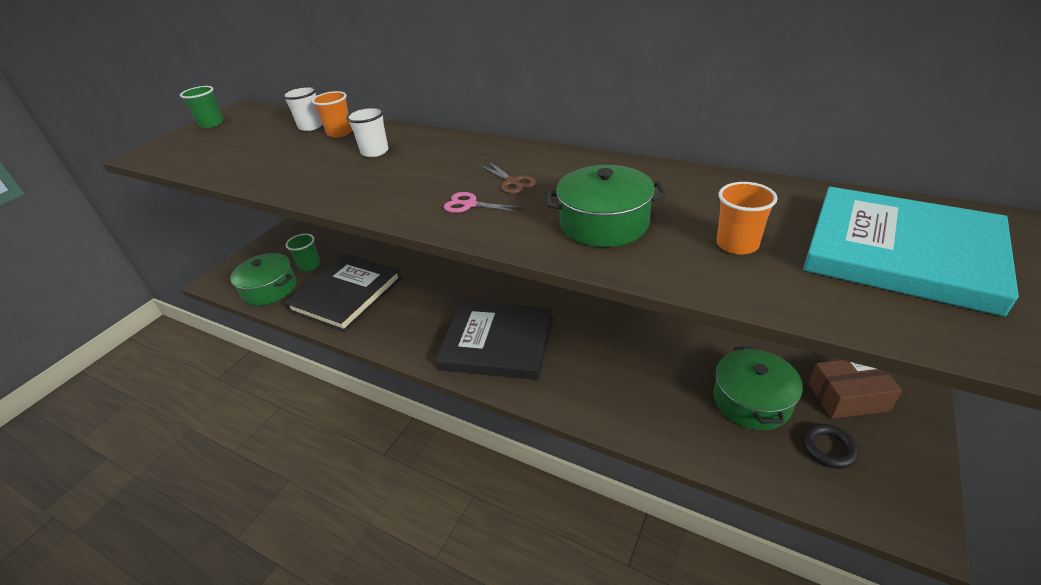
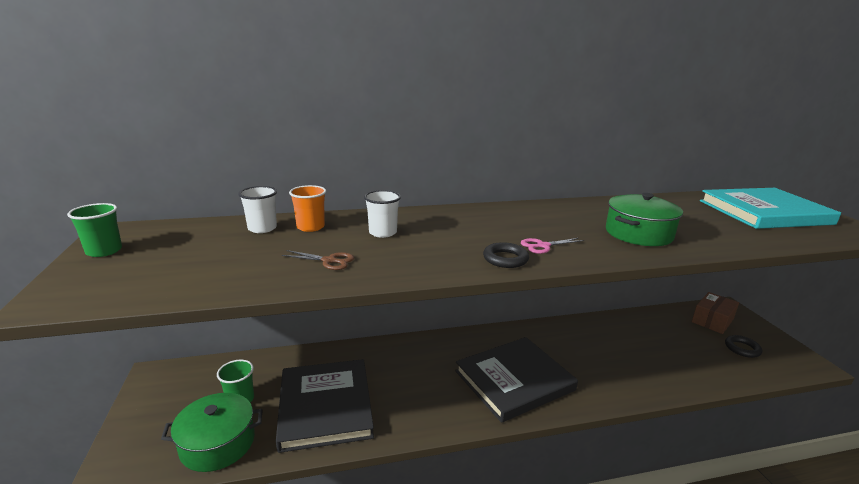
camera: 45 degrees left, 15 degrees down
brown scissors [482,162,536,194] -> brown scissors moved to [282,250,354,270]
green pot [713,347,803,430] -> none
orange cup [717,182,777,255] -> none
none -> black ring [483,242,529,268]

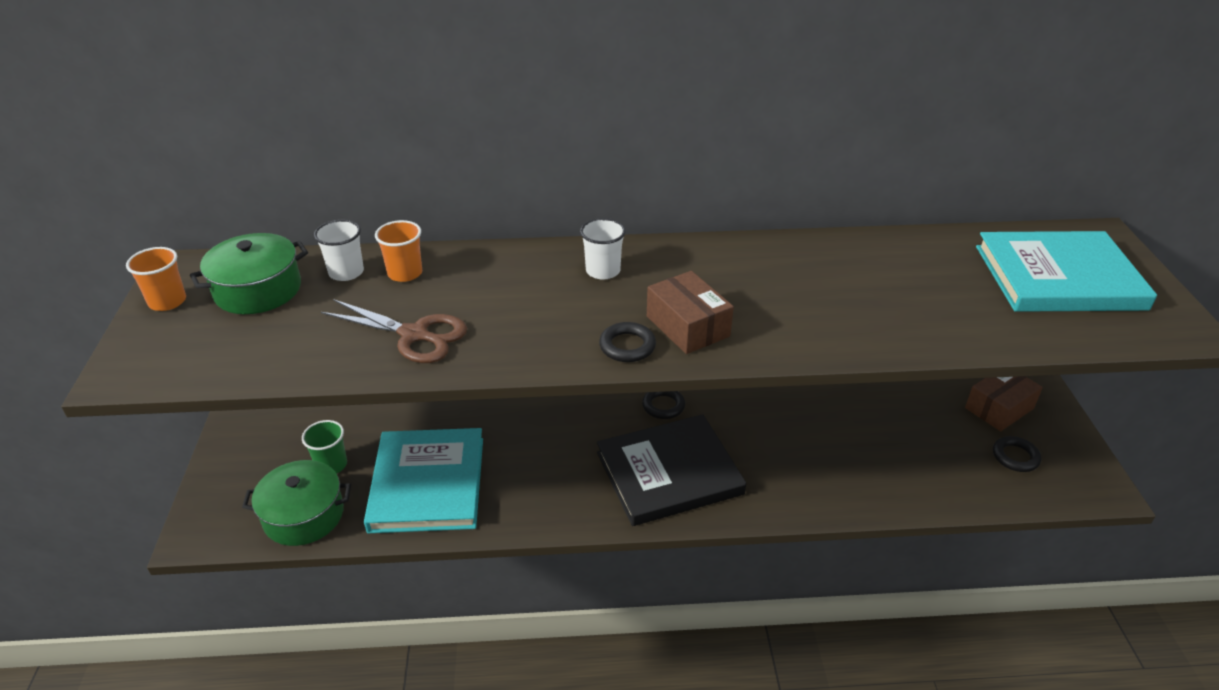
camera: 10 degrees right, 15 degrees up
green cup [67,203,122,257] -> orange cup [126,247,186,311]
black book [276,359,374,453] -> turquoise book [364,428,483,533]
brown scissors [282,250,354,270] -> brown scissors [321,299,467,363], size x1.78
white cup [364,190,401,238] -> white cup moved to [580,218,626,280]
pink scissors [521,238,584,254] -> brown box [647,271,734,354]
green pot [606,193,683,246] -> green pot moved to [190,233,308,314]
none -> black ring [642,391,685,419]

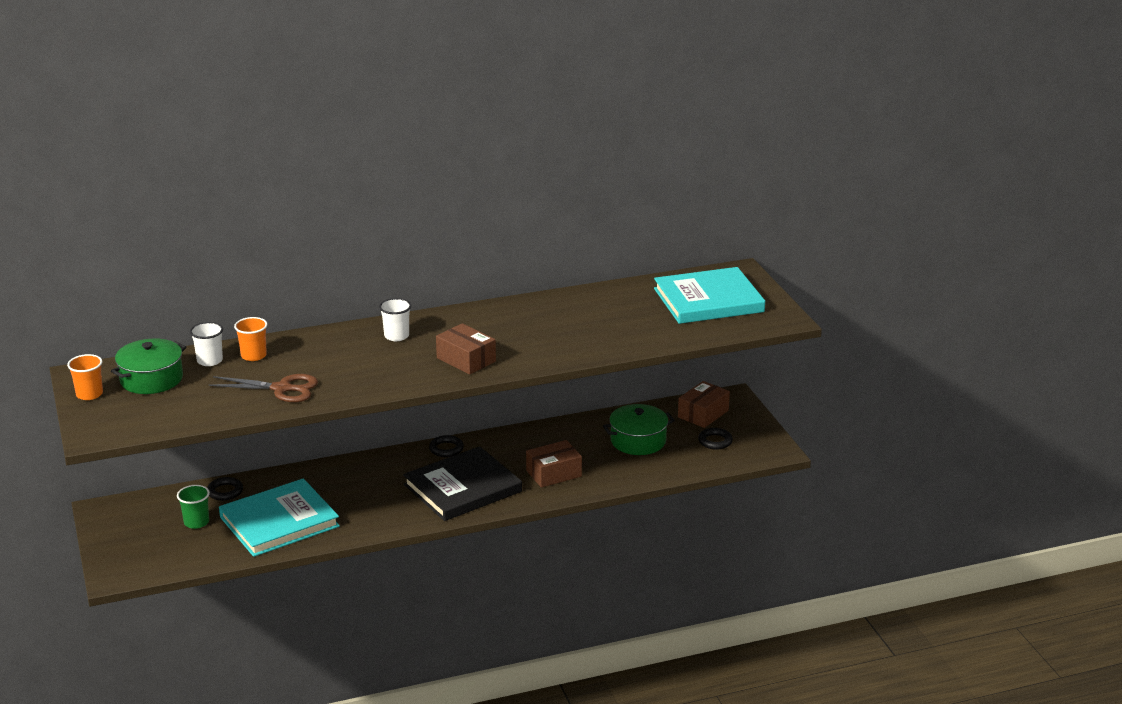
camera: 15 degrees left, 10 degrees down
green pot [242,460,351,546] -> green pot moved to [603,404,675,455]
turquoise book [364,428,483,533] -> turquoise book turned 75 degrees clockwise [219,478,340,557]
black ring [599,322,656,362] -> black ring moved to [207,477,243,501]
none -> brown box [526,440,582,488]

